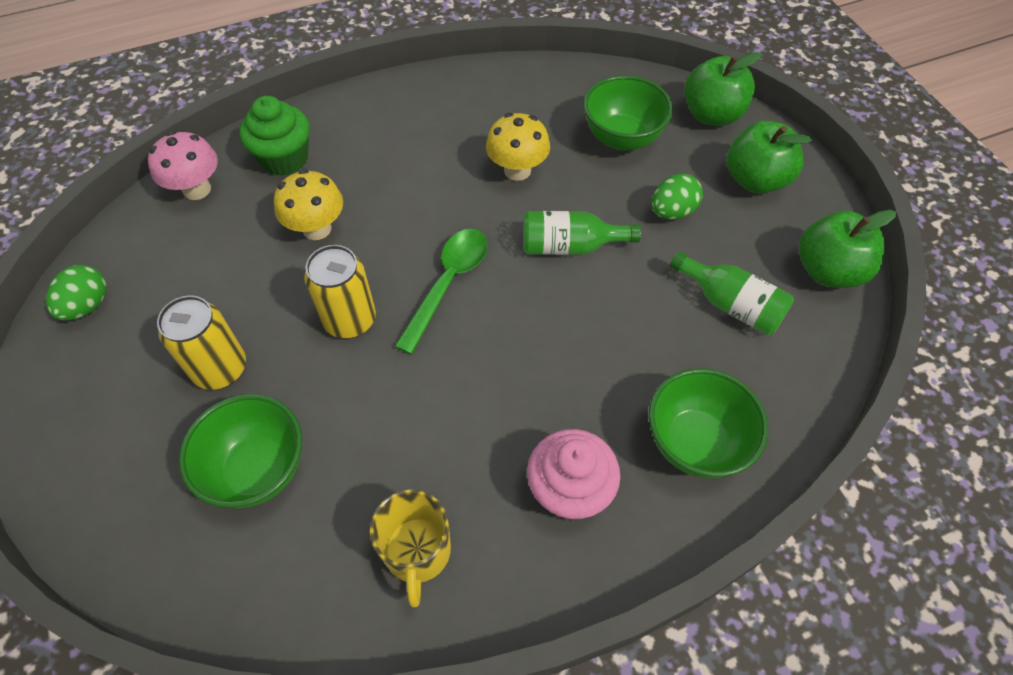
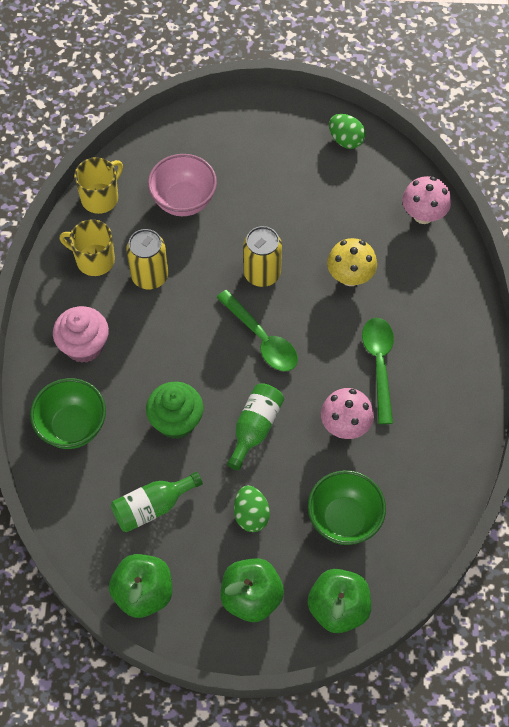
camera: 115 degrees right, 5 degrees up
yellow can [157,296,246,390] -> yellow can moved to [126,229,168,289]
green bowl [179,394,302,508] -> pink bowl [148,154,217,216]
green cupcake [239,96,310,176] -> green cupcake moved to [146,382,203,439]
yellow mushroom [486,113,550,181] -> pink mushroom [321,388,374,439]
none -> yellow mug [74,157,123,214]
none -> green spoon [362,318,394,424]

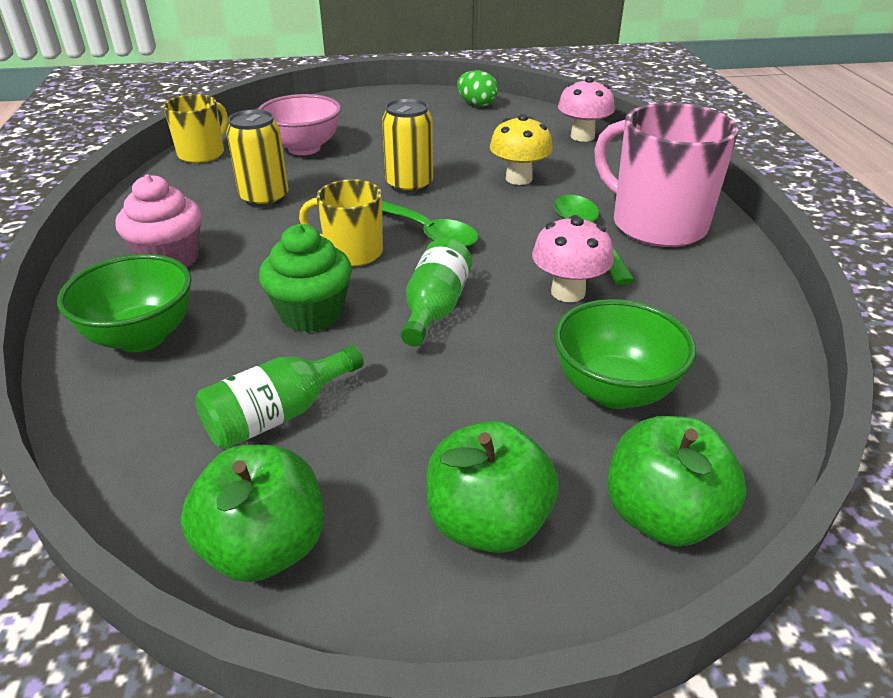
camera: 10 degrees left, 25 degrees down
yellow mug [59,219,115,276] -> yellow mug moved to [299,179,383,266]
green egg [234,485,270,532] -> none
none -> pink mug [594,103,739,247]

